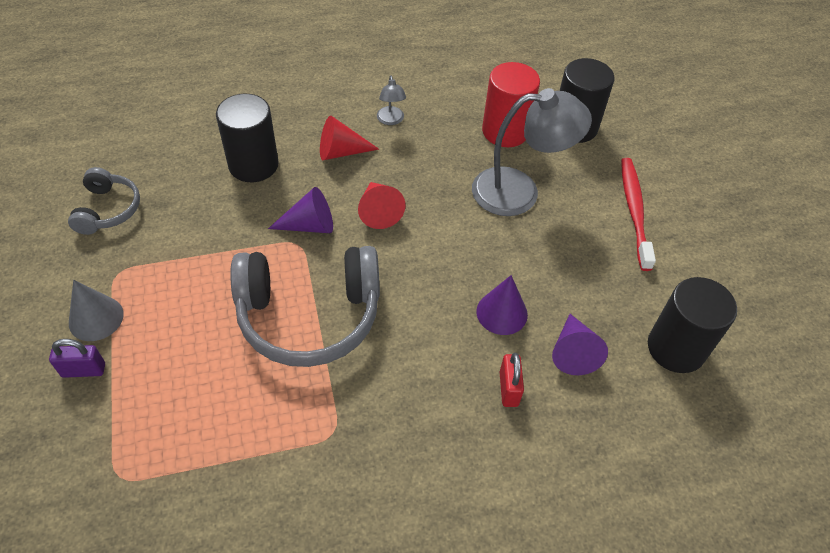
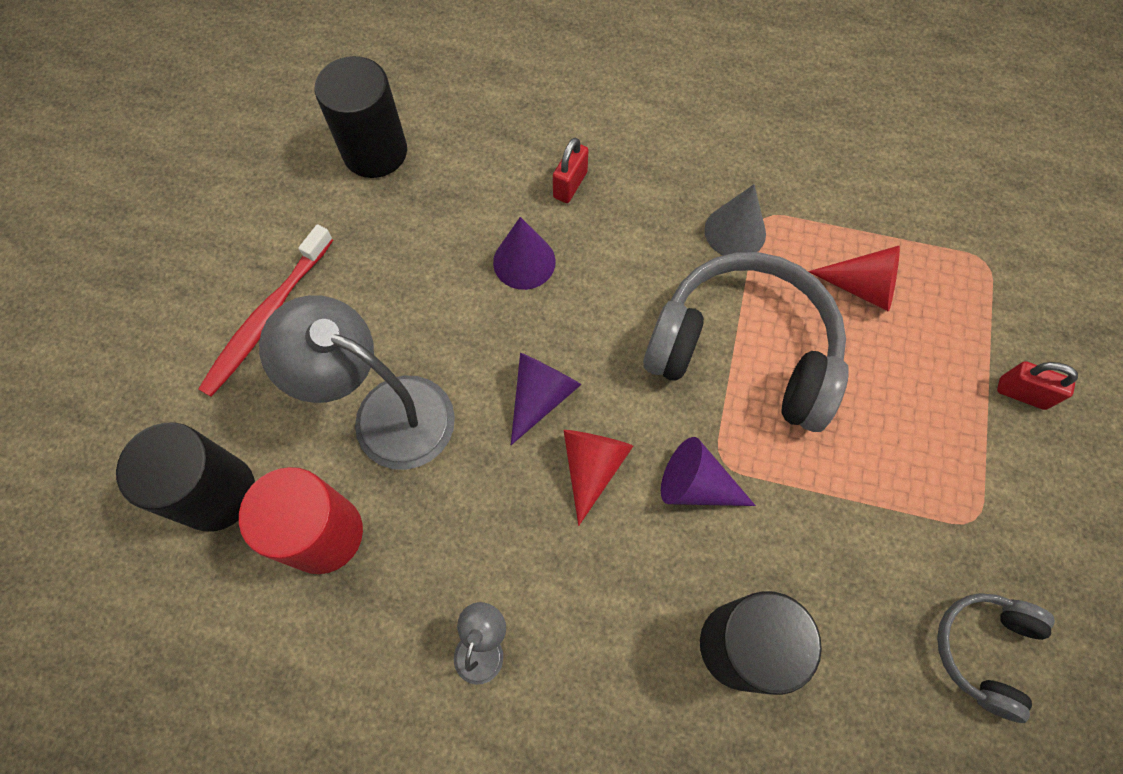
camera: 150 degrees left, 15 degrees up
purple padlock [49,339,105,378] -> red padlock [997,361,1078,410]
grey cone [69,280,124,341] -> grey cone moved to [704,185,766,256]
red cone [320,116,379,160] -> red cone moved to [808,246,900,312]
purple cone [552,314,608,375] -> purple cone moved to [511,352,581,445]

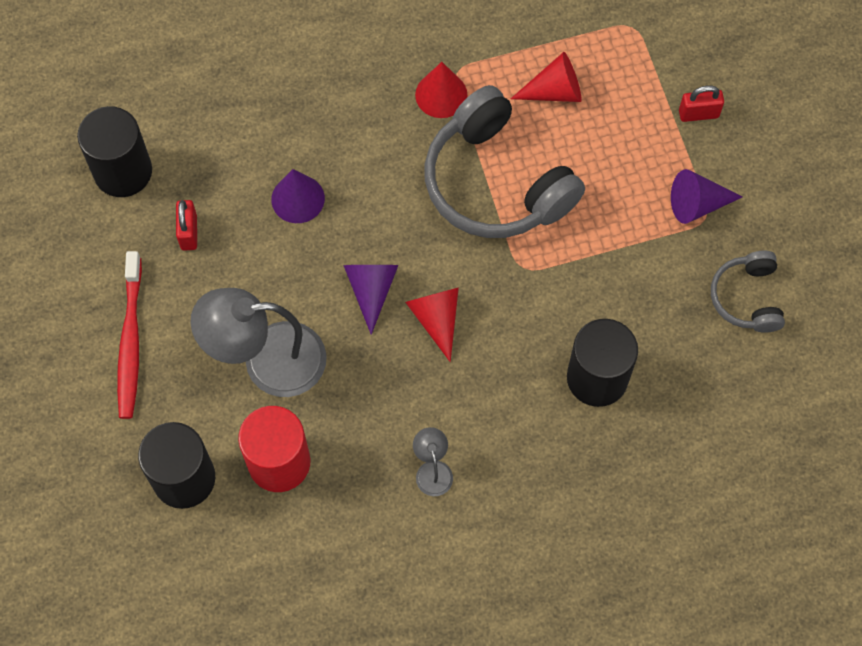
camera: 30 degrees left, 0 degrees up
red padlock [553,137,589,203] -> red padlock moved to [176,200,197,251]
grey headphones [643,252,849,432] -> grey headphones turned 120 degrees counterclockwise [424,85,585,238]
purple cone [661,437,756,506] -> purple cone moved to [671,169,742,224]
grey cone [704,185,766,256] -> red cone [415,62,467,118]

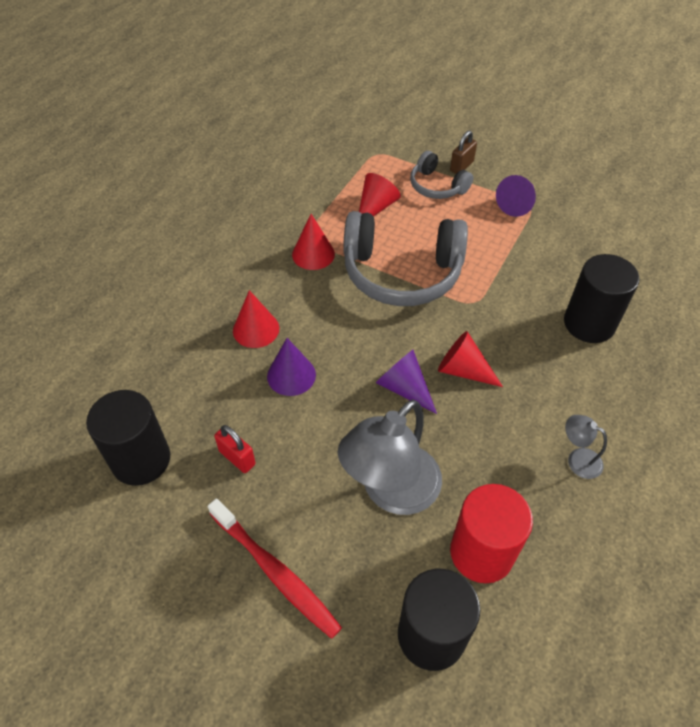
camera: 45 degrees left, 15 degrees down
red padlock [679,85,724,122] -> brown padlock [450,131,477,174]
grey headphones [711,251,785,333] -> grey headphones moved to [410,151,473,199]
none -> red cone [233,290,279,348]

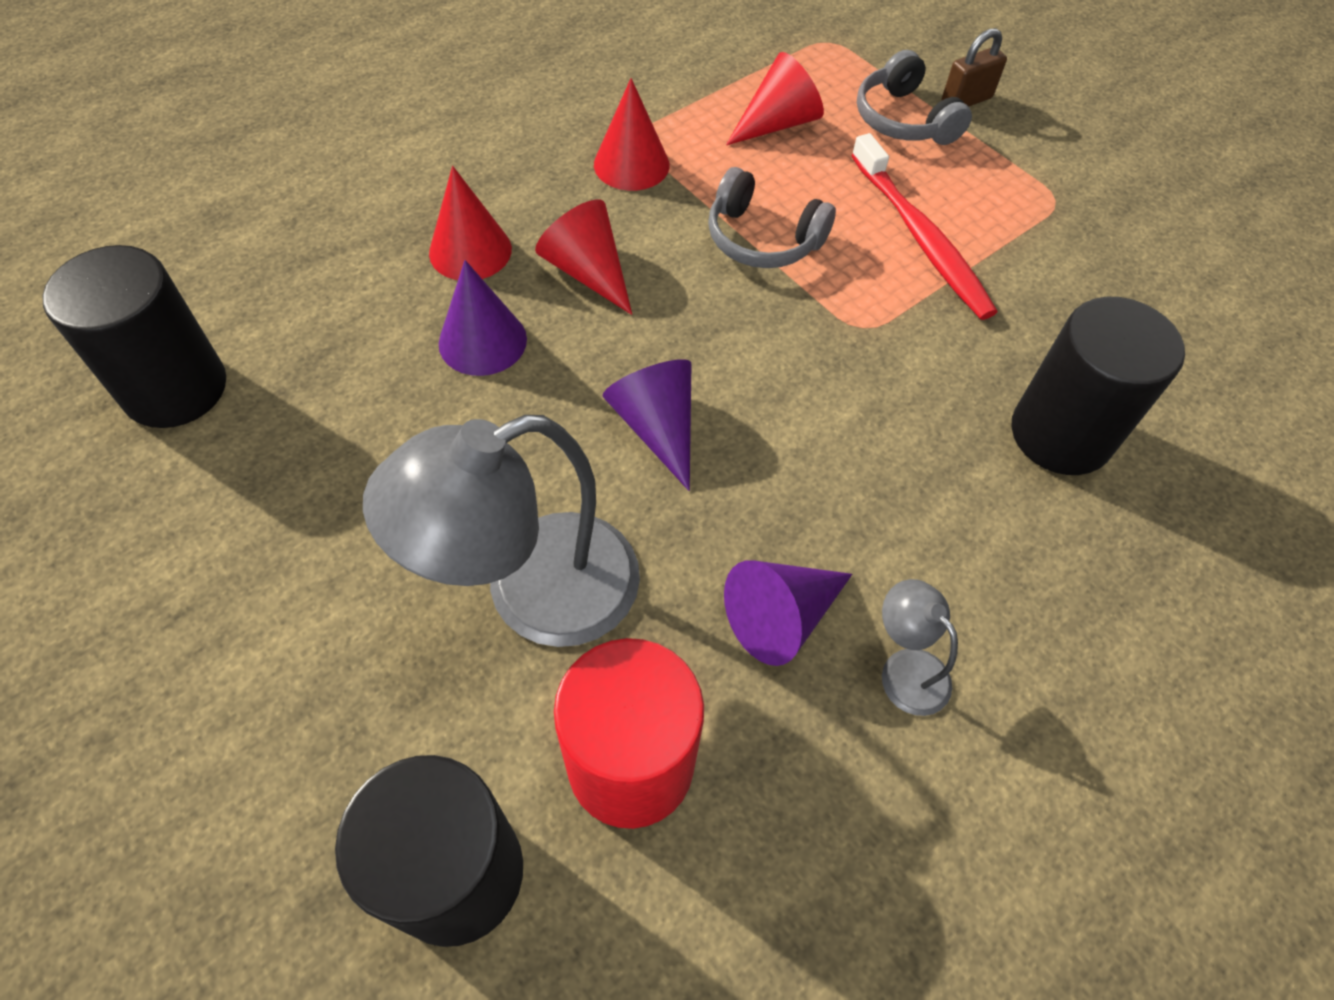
camera: 20 degrees right, 5 degrees up
red toothbrush [208,499,342,639] -> red toothbrush moved to [851,133,997,320]
red padlock [214,425,256,473] -> none
grey headphones [343,211,468,306] -> grey headphones [708,167,836,268], size x0.52
red cone [438,331,503,387] -> red cone moved to [535,200,632,315]
purple cone [496,175,536,217] -> purple cone moved to [724,560,852,666]

